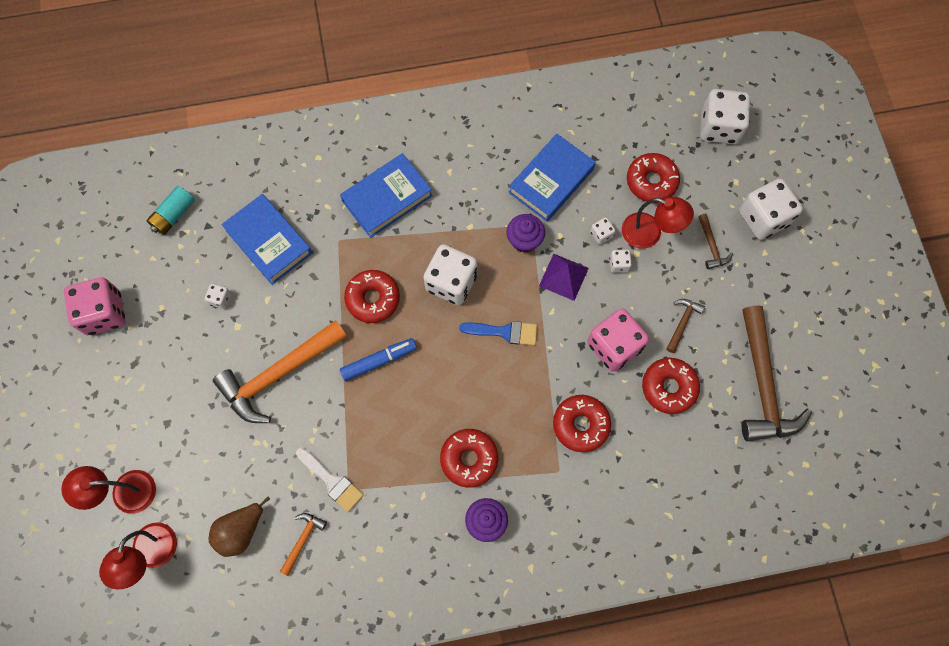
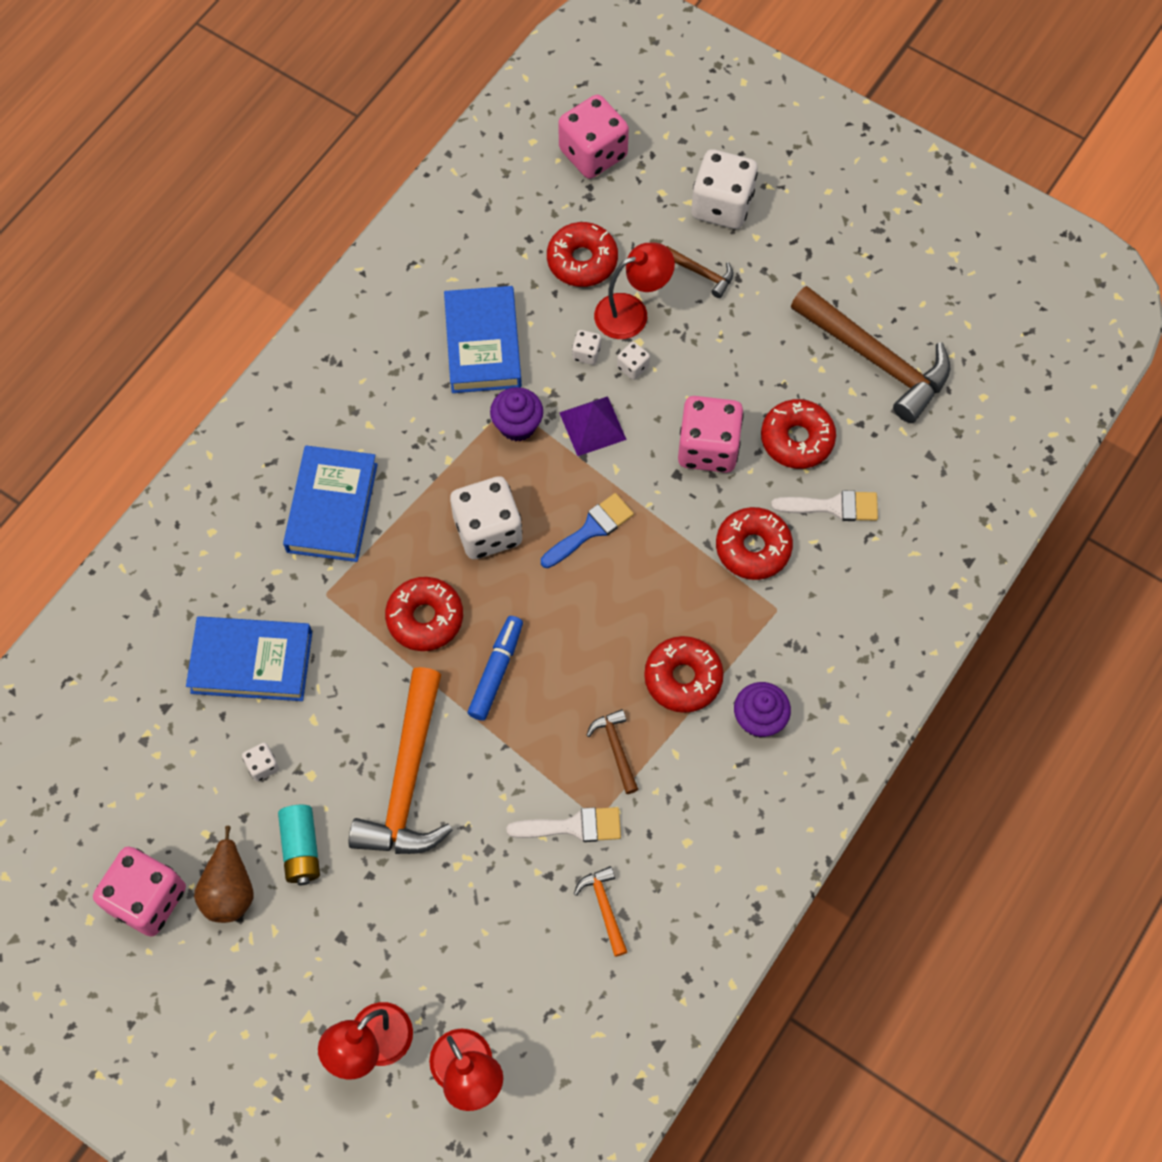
camera: 45 degrees left, 5 degrees down
turquoise battery [147,186,195,235] -> turquoise battery moved to [278,805,320,885]
brown pear [209,496,270,557] -> brown pear moved to [194,826,254,923]
brown hammer [666,299,705,353] -> brown hammer moved to [587,709,639,794]
white dice [700,89,750,144] -> pink dice [558,95,629,179]
none -> white brush [771,490,878,521]

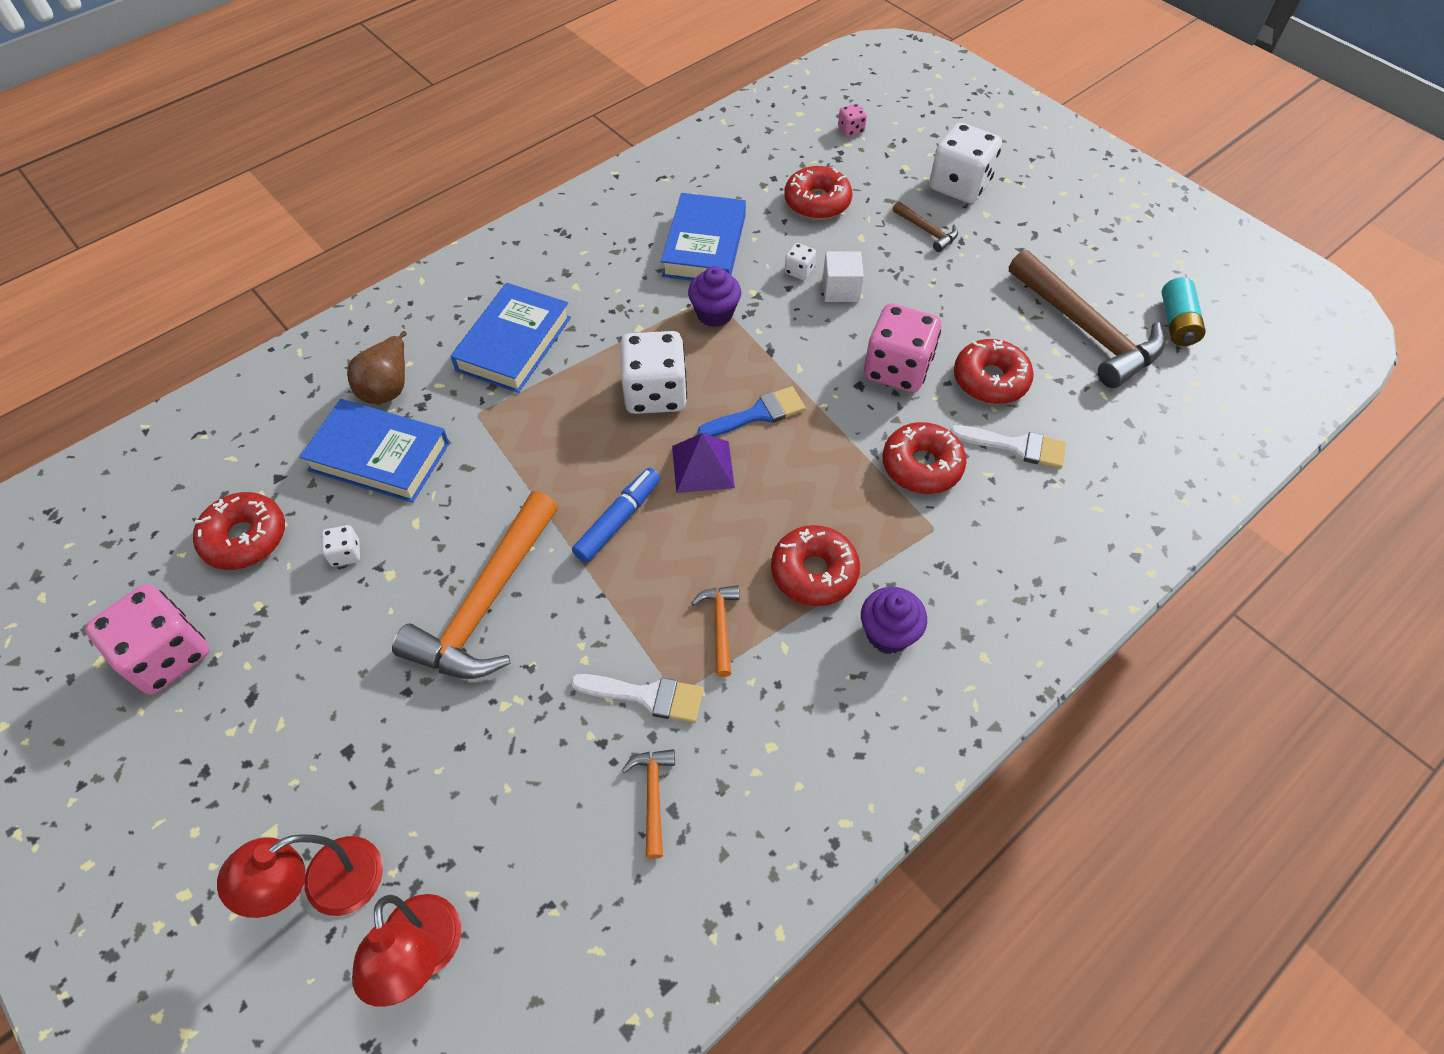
camera: 15 degrees right, 10 degrees down
brown pear [194,826,254,923] -> brown pear moved to [347,331,407,404]
turquoise battery [278,805,320,885] -> turquoise battery moved to [1162,277,1206,346]
red donut [385,577,463,651] -> red donut moved to [193,492,285,570]
pink dice [558,95,629,179] -> pink dice [838,104,867,137], size x0.44
purple pyramid [559,396,627,456] -> purple pyramid moved to [672,433,735,493]
brown hammer [587,709,639,794] -> orange hammer [691,585,740,677]
red lamp [594,243,675,339] -> none
white dice [617,342,650,380] -> white cube [823,251,864,302]

